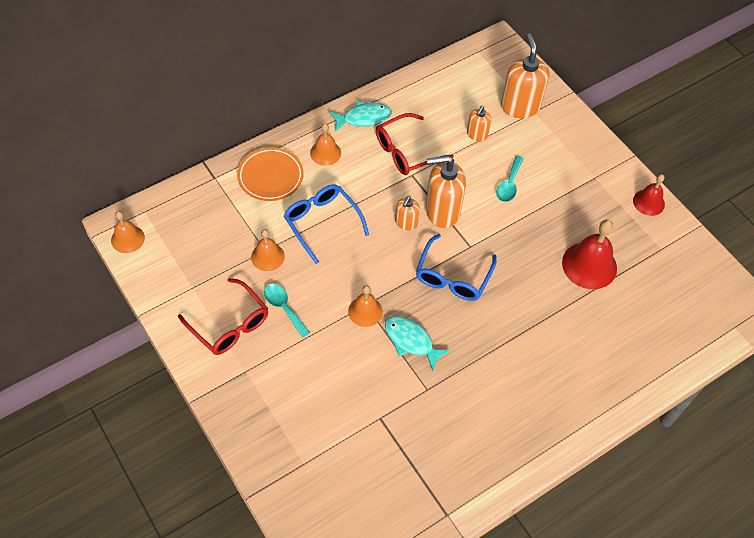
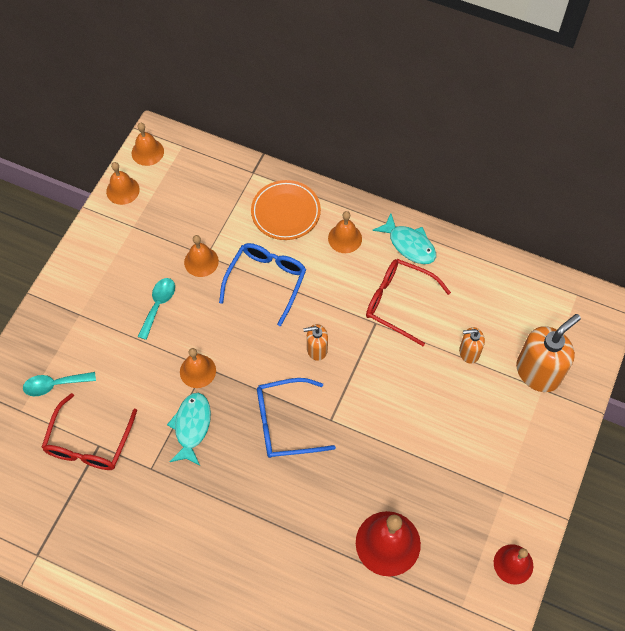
camera: 60 degrees right, 5 degrees up
red glasses [178,278,268,355] -> red glasses moved to [41,393,137,470]
orange soap dispenser [426,155,466,228] -> none
turquoise spoon [496,156,524,202] -> turquoise spoon moved to [23,372,96,396]
none -> orange bell [106,162,140,205]

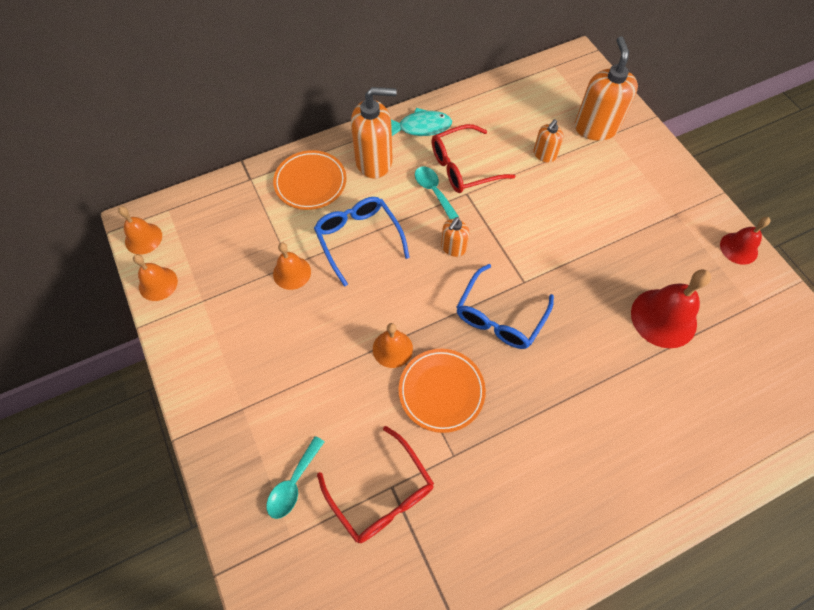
camera: 50 degrees left, 0 degrees up
turquoise spoon [138,278,175,340] -> turquoise spoon moved to [415,166,459,219]
turquoise fish [167,393,211,466] -> orange plate [399,349,486,433]
orange bell [328,211,362,253] -> orange soap dispenser [351,87,397,178]

